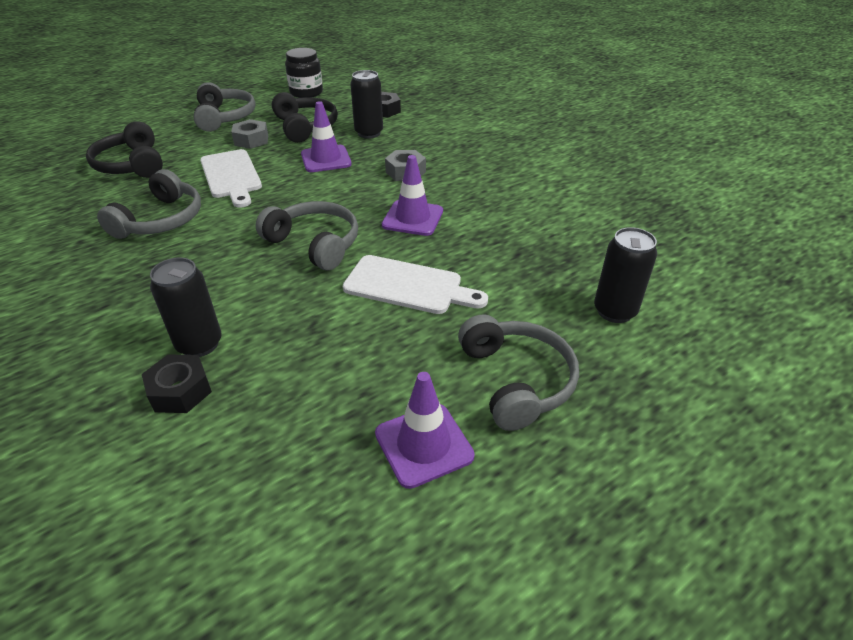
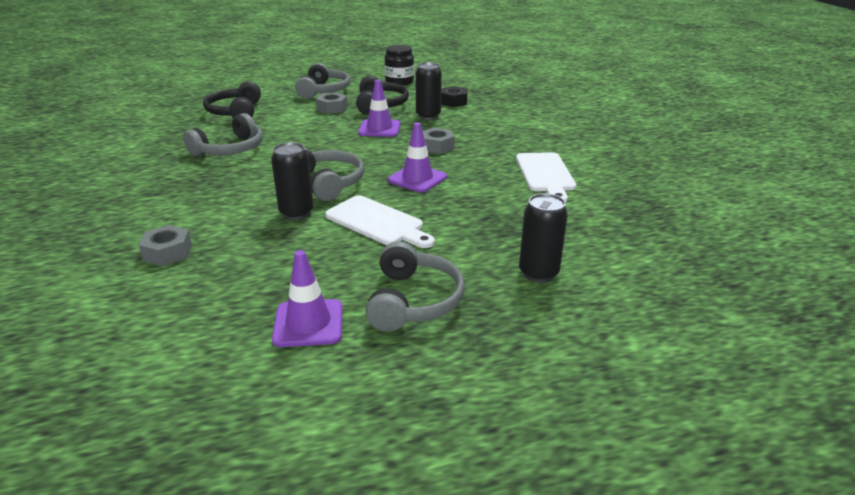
camera: 20 degrees right, 10 degrees down
black nut [142,354,212,413] -> grey nut [139,225,192,266]
black can [150,258,222,357] -> black can moved to [271,142,314,220]
white cutting board [200,149,262,208] -> white cutting board moved to [516,152,576,202]

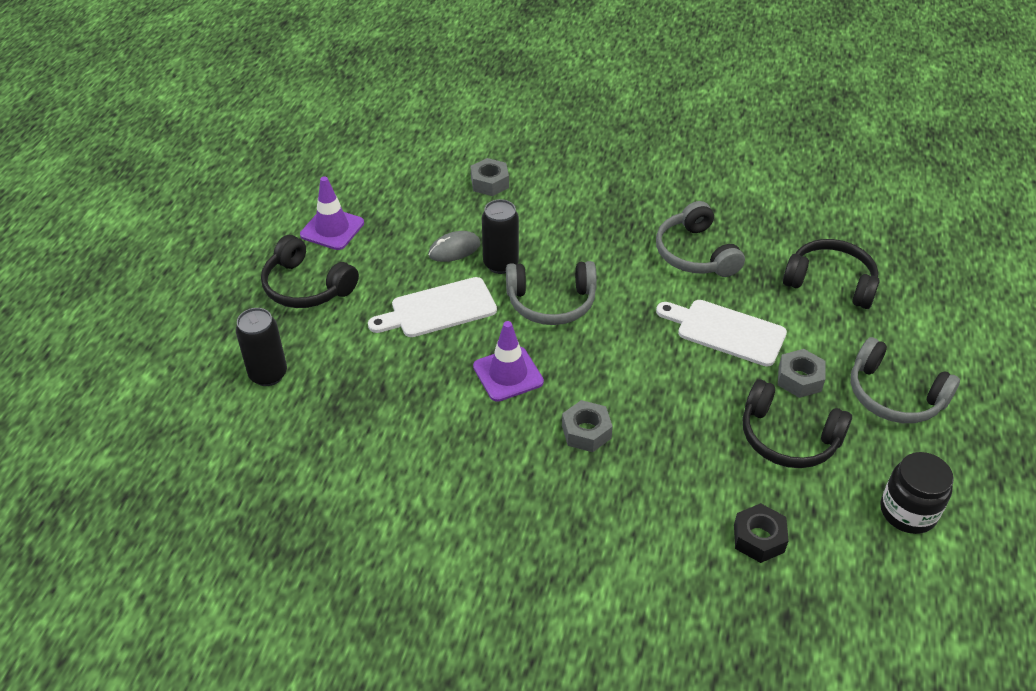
camera: 120 degrees right, 15 degrees up
purple traffic cone [358,80,400,137] -> none
grey headphones [365,241,465,332] -> black headphones [261,235,359,308]
black can [415,62,442,120] -> none
white cutting board [516,152,576,202] -> white cutting board moved to [656,300,787,366]
none -> grey mouse [428,231,480,262]

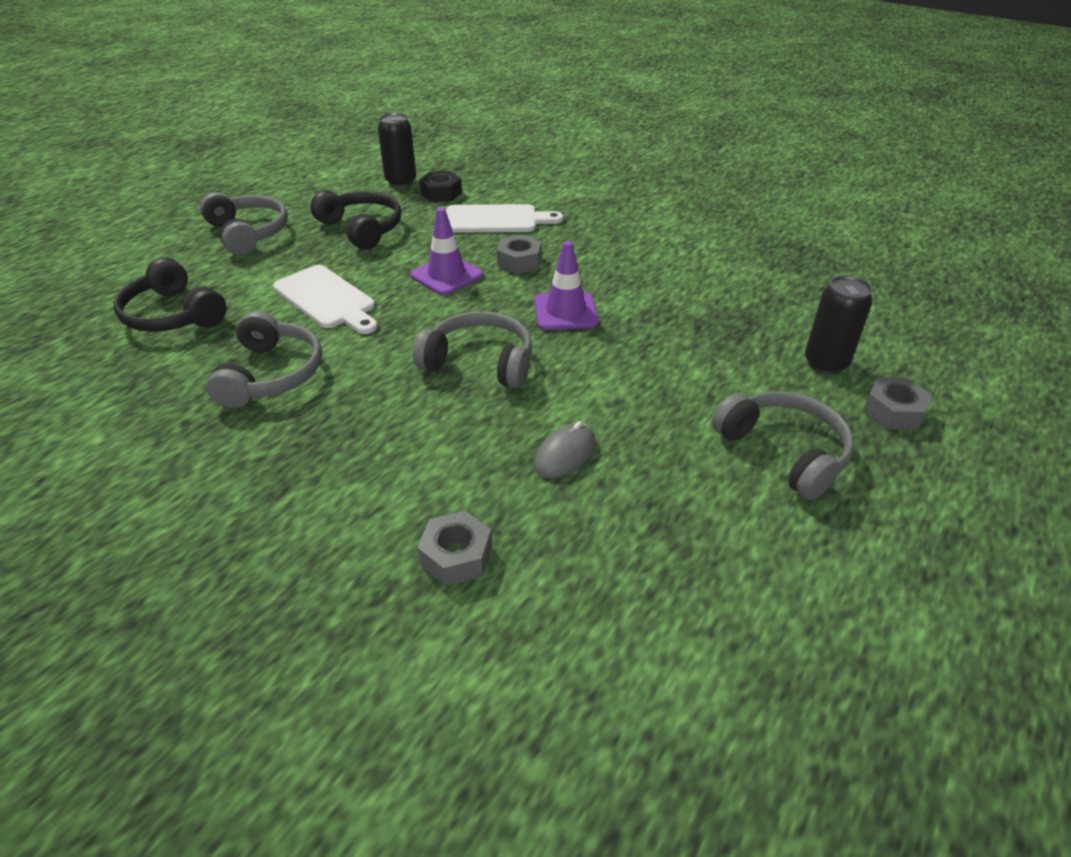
camera: 160 degrees left, 5 degrees down
black headphones [261,235,359,308] -> grey headphones [712,391,854,500]
purple traffic cone [300,176,364,250] -> purple traffic cone moved to [410,207,483,295]
white cutting board [368,277,497,337] -> white cutting board moved to [446,204,563,233]
grey mouse [428,231,480,262] -> grey mouse turned 45 degrees counterclockwise [534,421,595,478]
black can [482,199,519,274] -> black can moved to [378,113,416,188]
grey nut [778,349,826,398] -> grey nut moved to [863,377,932,430]
black jar [880,452,954,534] -> none

